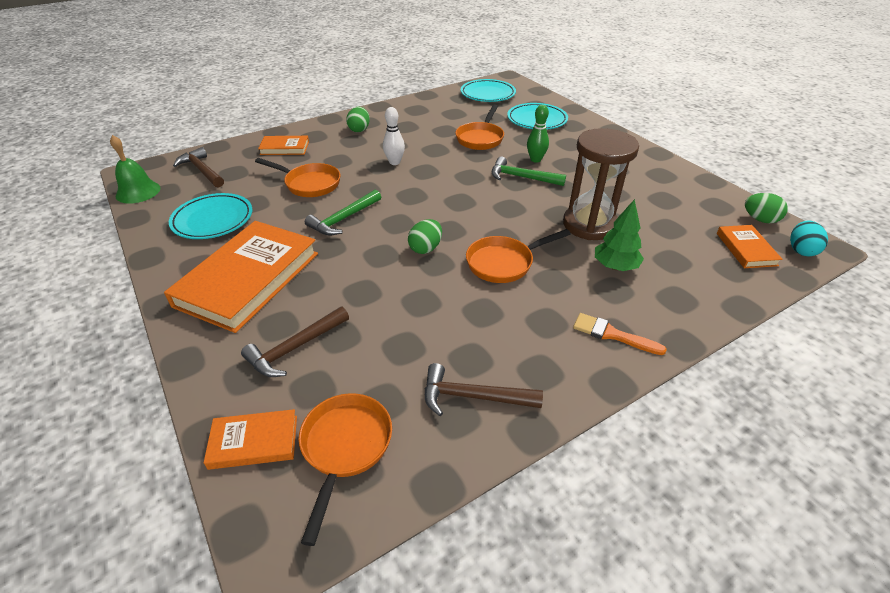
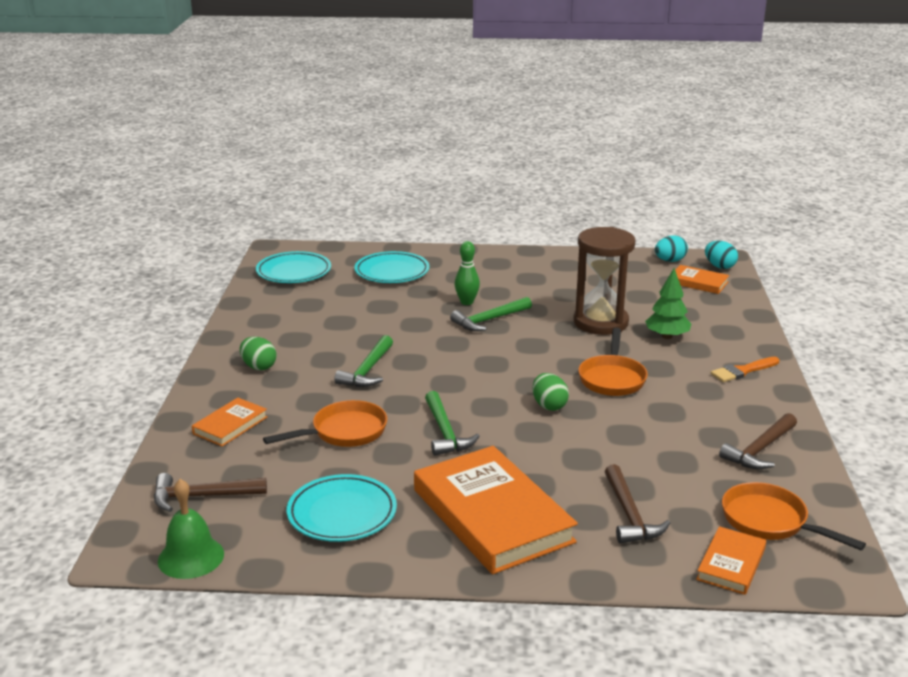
camera: 55 degrees left, 15 degrees down
white bowling pin [383,107,405,165] -> green hammer [334,335,393,387]
orange pan [456,105,504,150] -> none
green egg [745,193,788,223] -> turquoise egg [655,235,688,262]

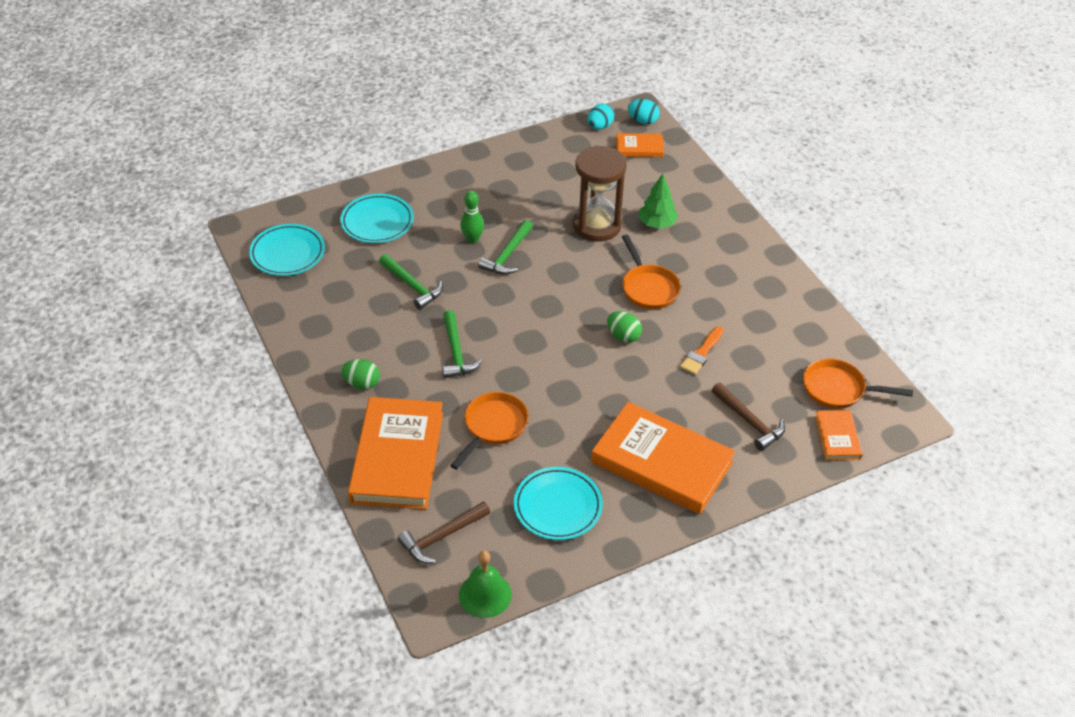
camera: 30 degrees left, 20 degrees up
orange book [192,398,268,446] -> orange book [348,397,443,510], size x2.10
green hammer [425,391,480,456] -> green hammer moved to [379,254,443,310]
orange brush [711,357,779,382] -> orange brush moved to [680,326,724,375]
brown hammer [719,413,797,469] -> none

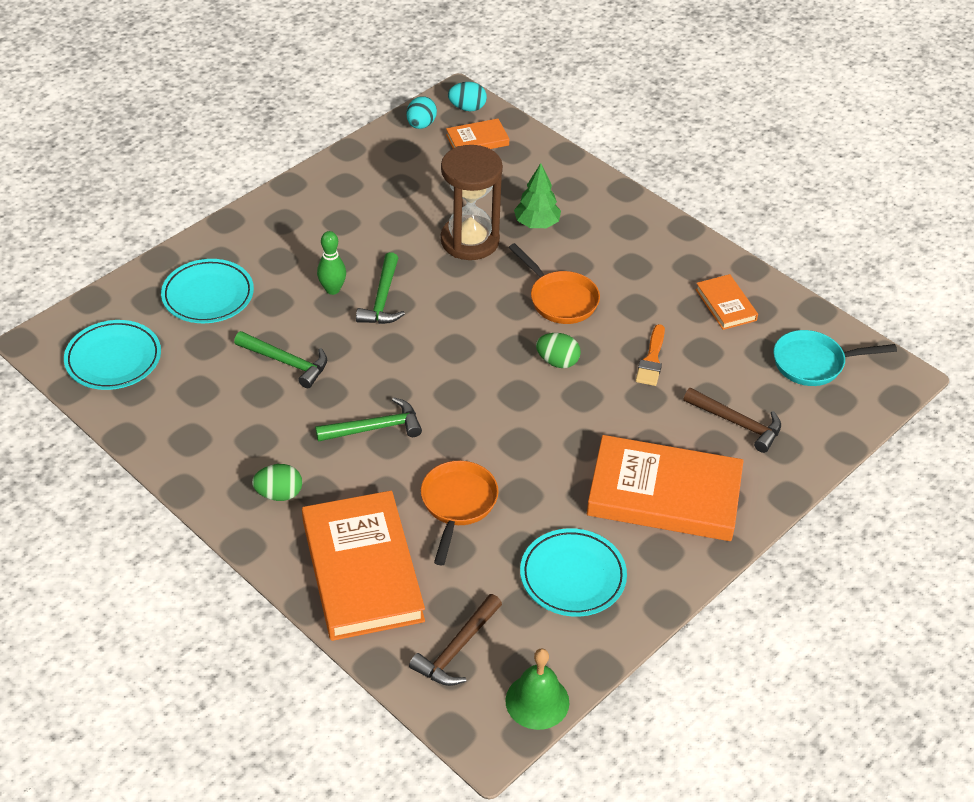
camera: 20 degrees left, 0 degrees up
green hammer [442,310,482,378] -> green hammer turned 75 degrees counterclockwise [315,398,422,442]
orange pan [803,358,913,409] -> turquoise pan [773,330,897,386]
orange book [815,410,862,461] -> orange book moved to [695,274,758,330]

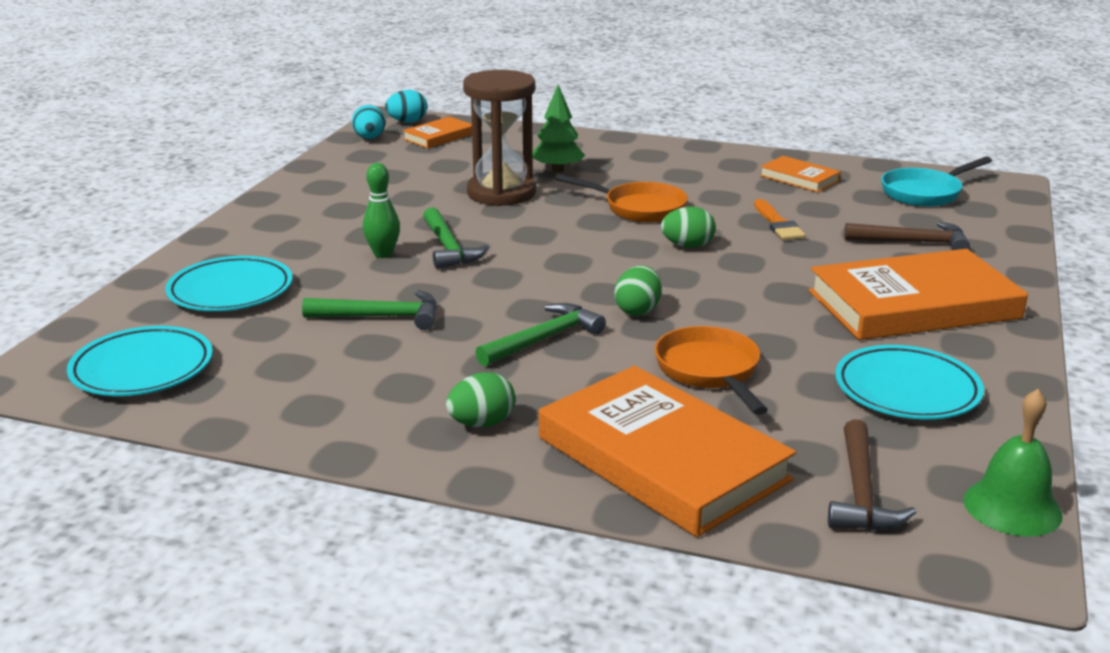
camera: 25 degrees left, 20 degrees down
none -> green egg [614,266,662,316]

